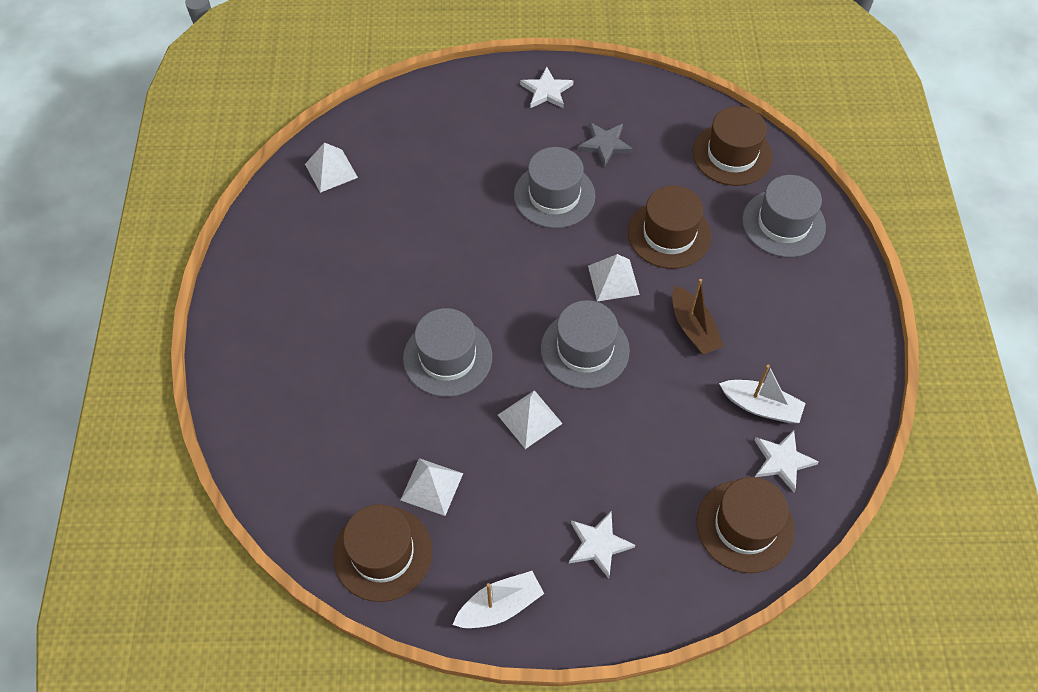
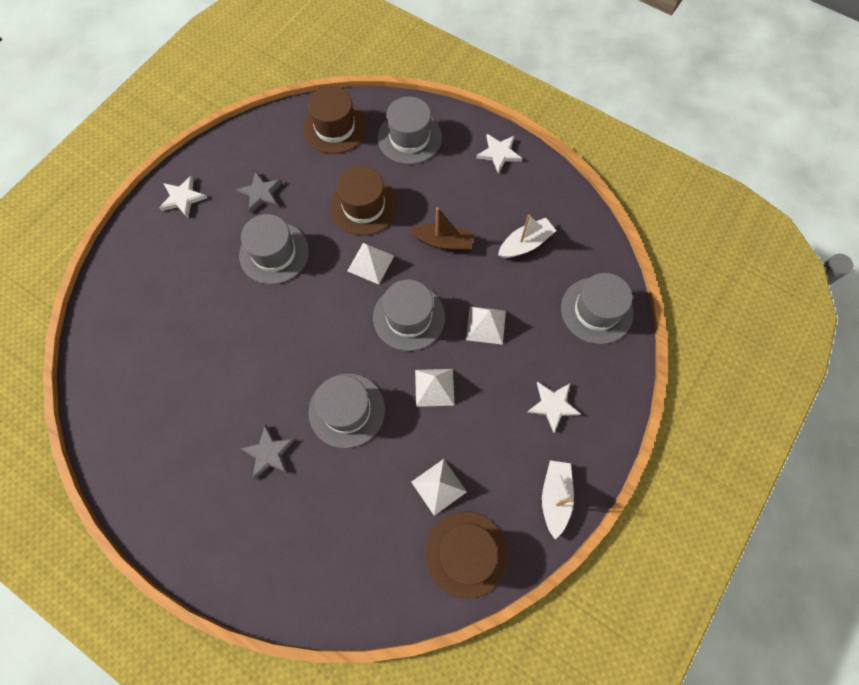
camera: 55 degrees left, 10 degrees up
white pyramid [305,142,358,193] -> white pyramid moved to [466,306,506,345]
brown hat [697,477,795,573] -> grey hat [561,273,633,344]
white star [754,430,819,492] -> white star moved to [476,134,522,173]
none -> grey star [240,425,295,479]

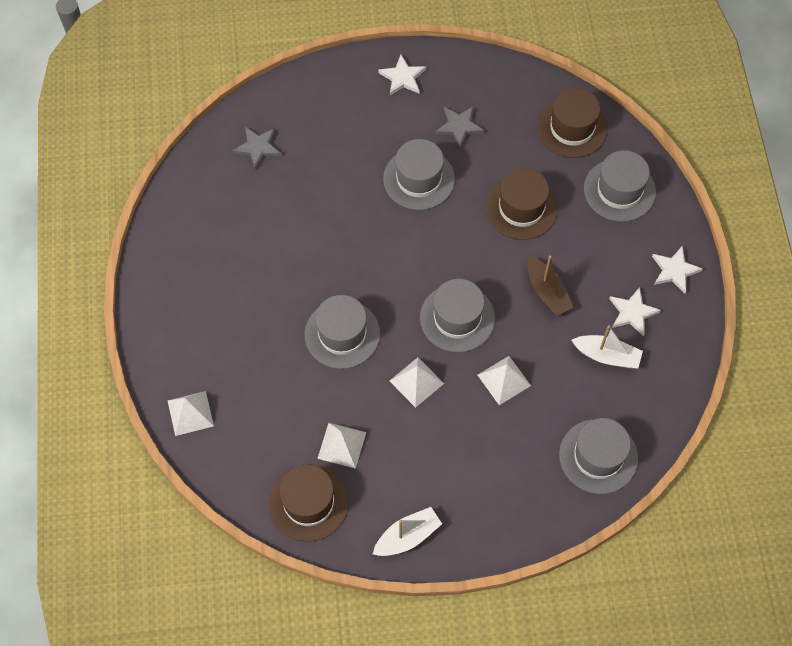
camera: 50 degrees right, 5 degrees down
grey star [240,425,295,479] -> grey star moved to [232,127,282,170]
white pyramid [348,243,394,284] -> white pyramid moved to [168,391,214,436]
white star [527,382,581,433] -> white star moved to [609,287,661,337]

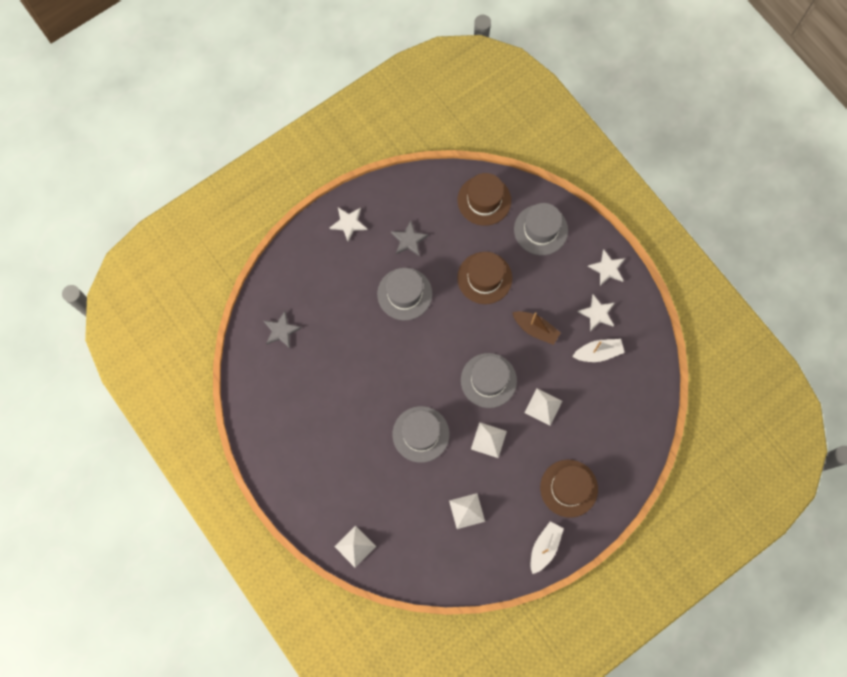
camera: 30 degrees left, 10 degrees up
brown hat [269,465,349,542] -> brown hat moved to [540,460,598,518]
grey hat [559,418,638,494] -> none

